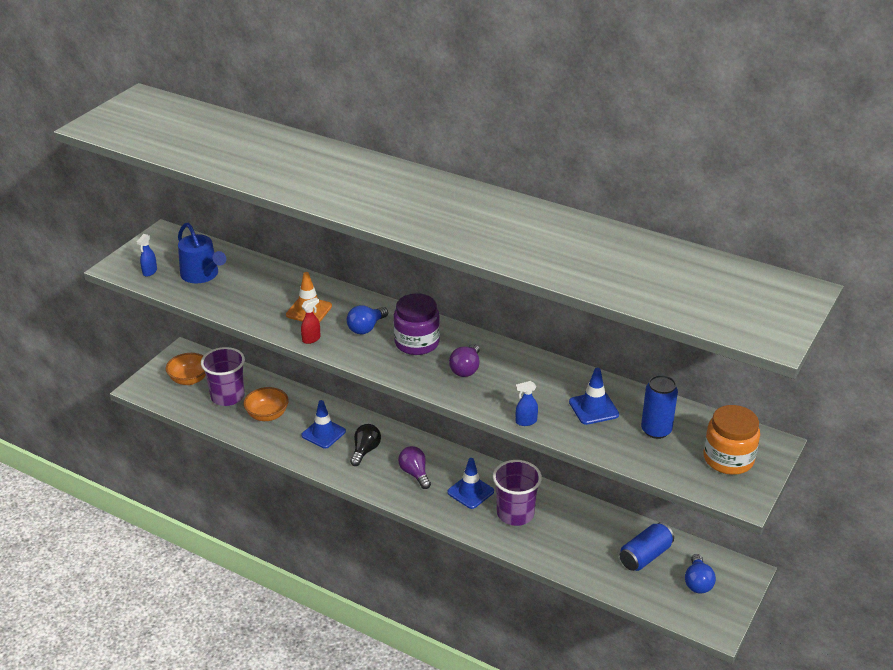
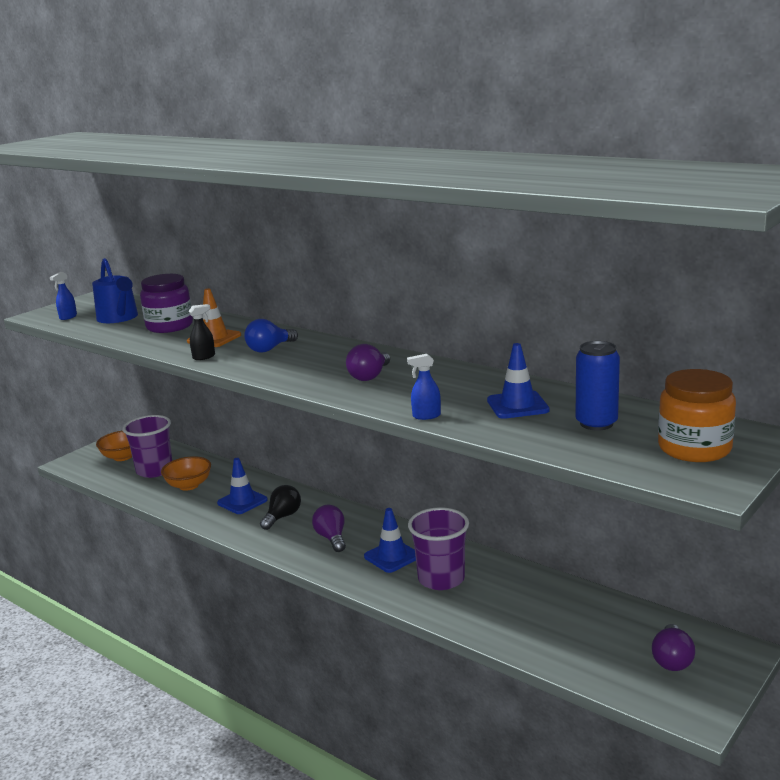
camera: 10 degrees right, 15 degrees down
red spray bottle [301,297,320,344] -> black spray bottle [189,304,215,360]
purple jar [394,293,440,355] -> purple jar moved to [140,274,193,333]
blue can [620,522,674,571] -> none
blue light bulb [685,554,716,593] -> purple light bulb [652,624,695,671]

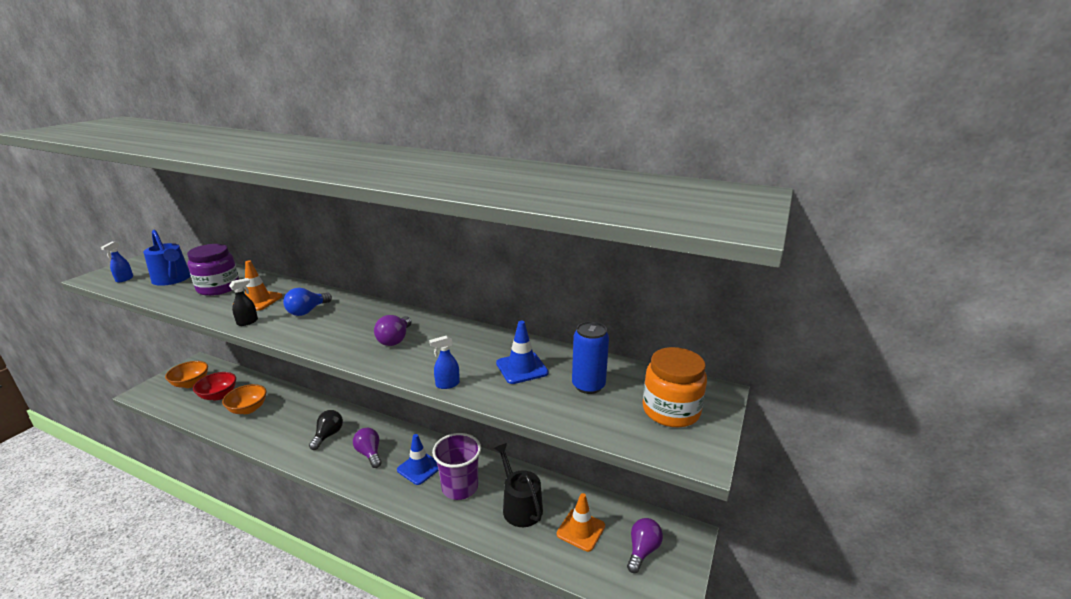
camera: 15 degrees left, 5 degrees up
purple cup [123,415,172,478] -> red bowl [193,372,236,400]
blue traffic cone [217,458,268,514] -> none
purple light bulb [652,624,695,671] -> purple light bulb turned 150 degrees counterclockwise [627,518,663,573]
none -> black watering can [494,443,543,527]
none -> orange traffic cone [557,493,605,552]

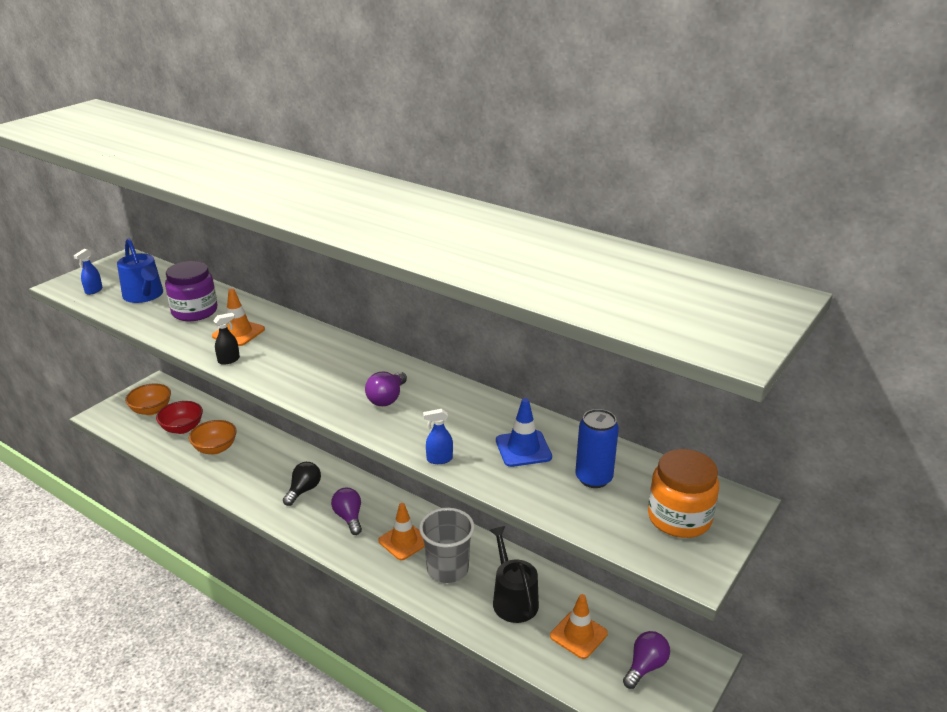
camera: 10 degrees right, 5 degrees up
blue light bulb [283,288,332,316] -> none
blue traffic cone [397,434,439,485] -> orange traffic cone [378,503,425,560]
purple cup [432,433,481,500] -> grey cup [419,508,475,583]

